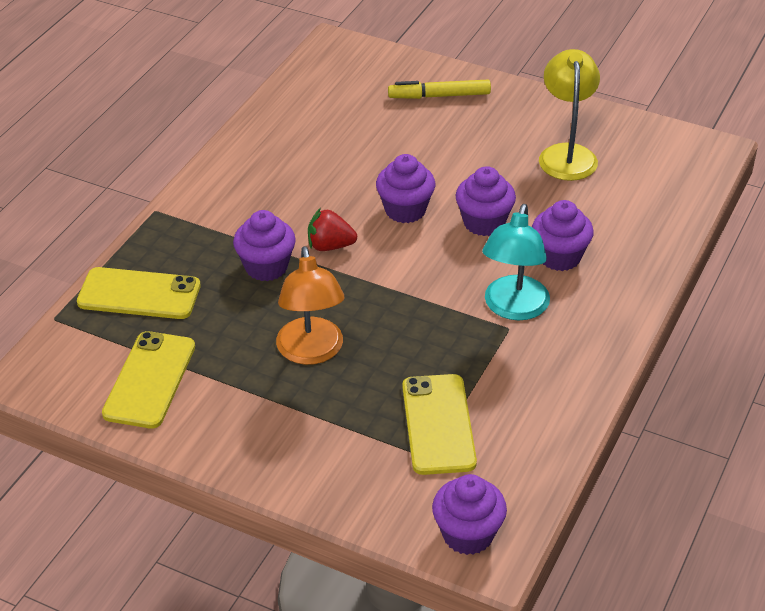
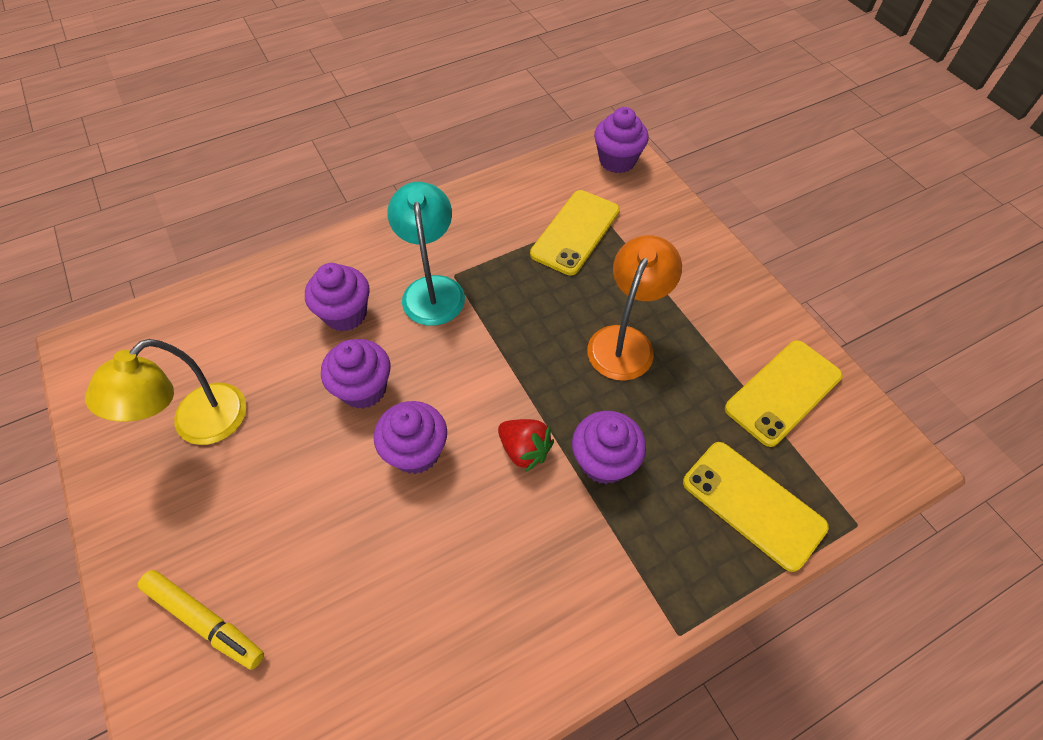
camera: 145 degrees left, 15 degrees up
turquoise lamp [482,204,550,320] -> turquoise lamp turned 60 degrees counterclockwise [388,182,465,326]

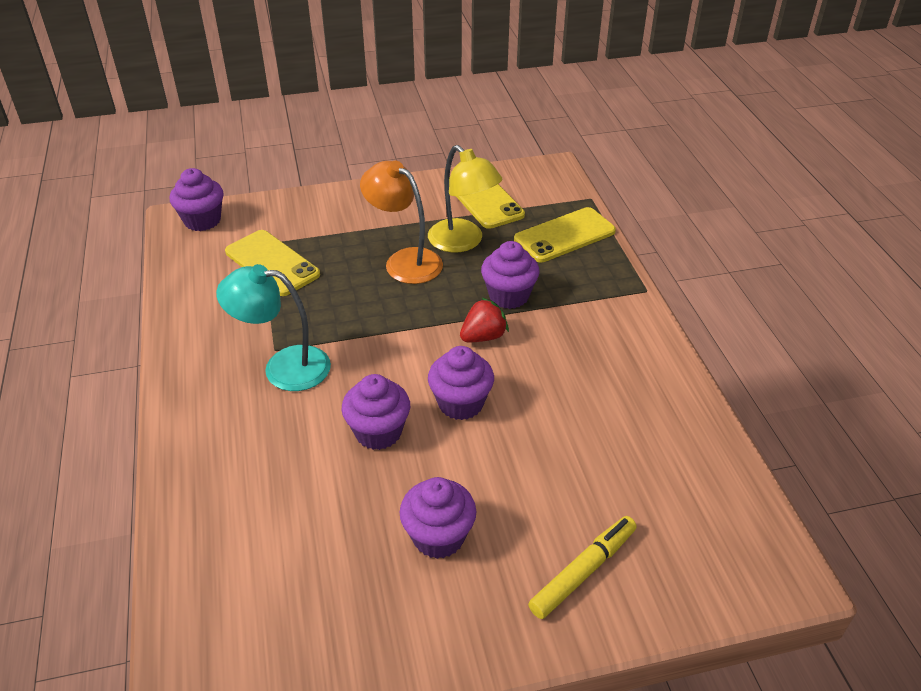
camera: 75 degrees left, 15 degrees down
yellow lamp [85,339,246,445] -> yellow lamp moved to [428,145,502,253]
purple cupcake [305,263,370,332] -> purple cupcake moved to [399,477,476,559]

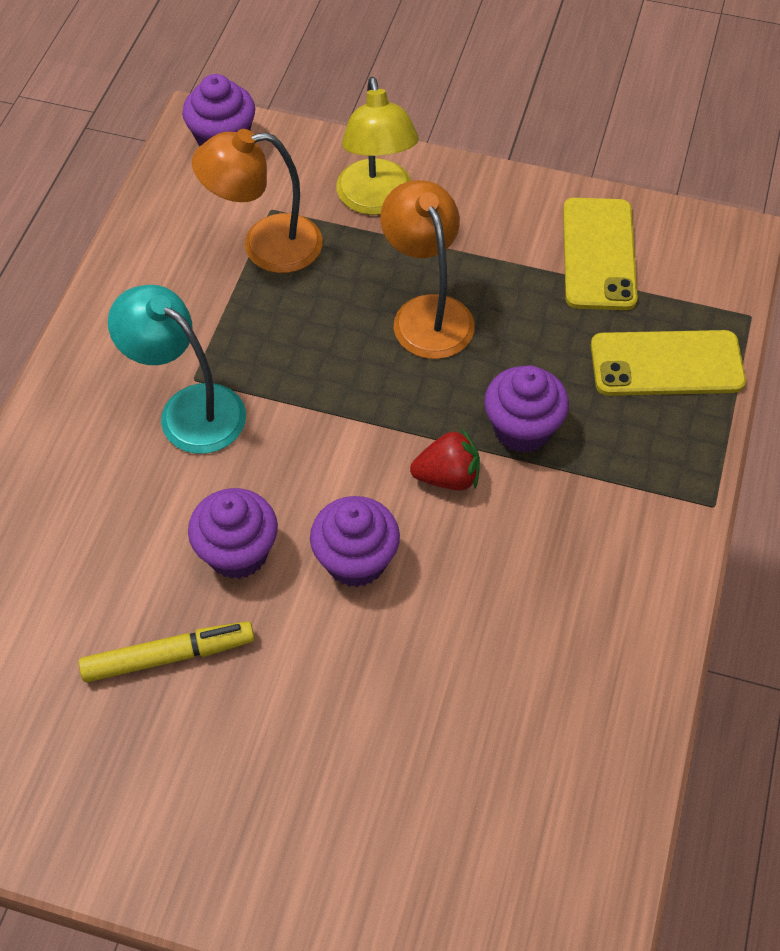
camera: 30 degrees right, 15 degrees up
yellow phone [225,230,320,296] -> orange lamp [192,129,323,273]
purple cupcake [399,477,476,559] -> none
yellow lamp [428,145,502,253] -> yellow lamp moved to [336,77,419,215]
yellow marker [528,516,637,619] -> yellow marker moved to [79,621,255,682]

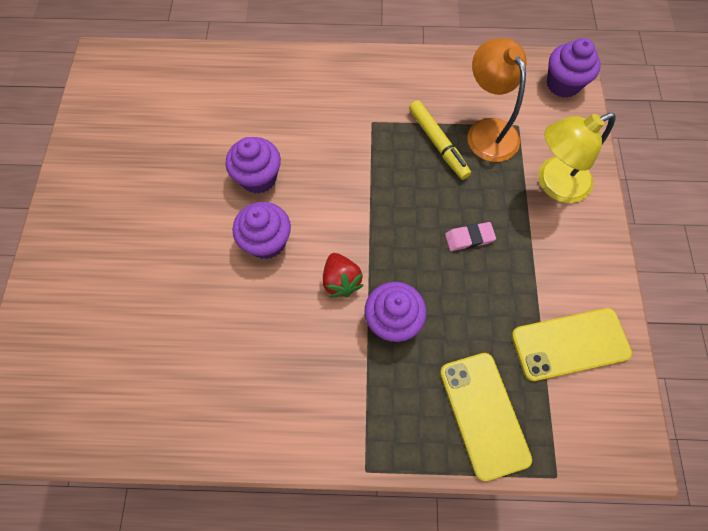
camera: 75 degrees right, 10 degrees up
yellow marker [79,621,255,682] -> yellow marker moved to [409,100,471,180]
turquoise lamp [108,285,246,454] -> none
orange lamp [380,180,475,359] -> pink eraser [445,222,496,251]

